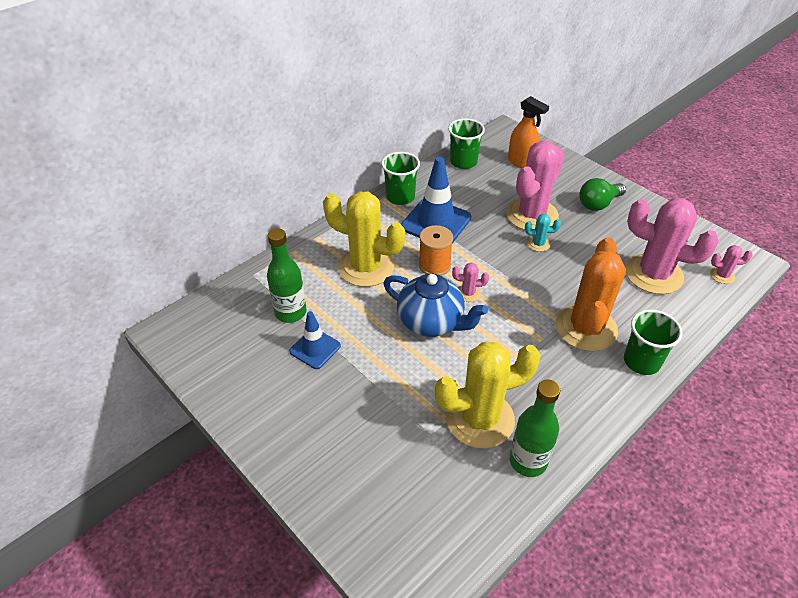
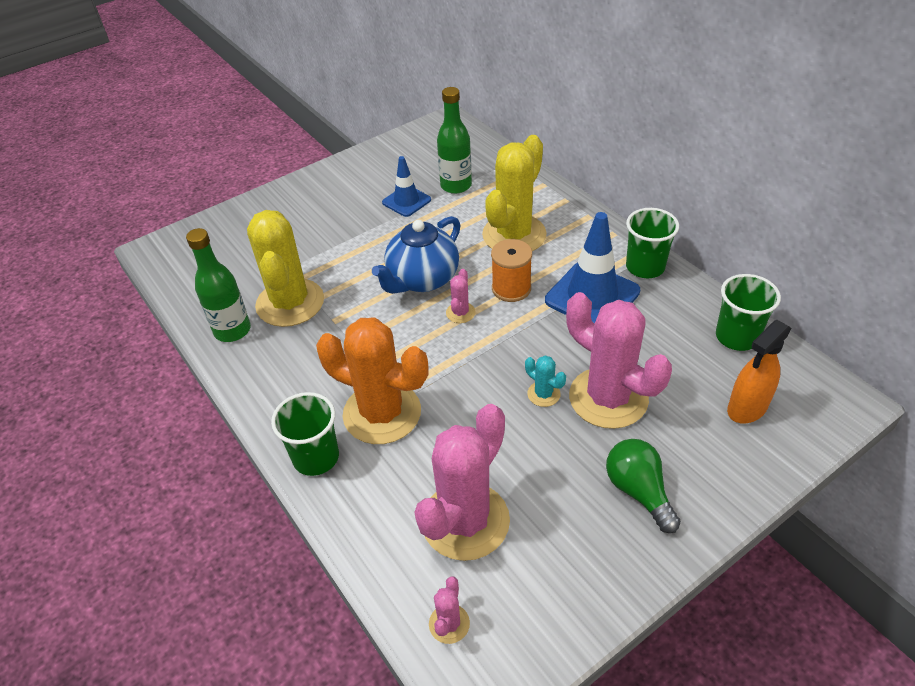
camera: 100 degrees right, 0 degrees up
turquoise cactus [525,214,561,252] -> turquoise cactus turned 60 degrees counterclockwise [525,356,566,407]

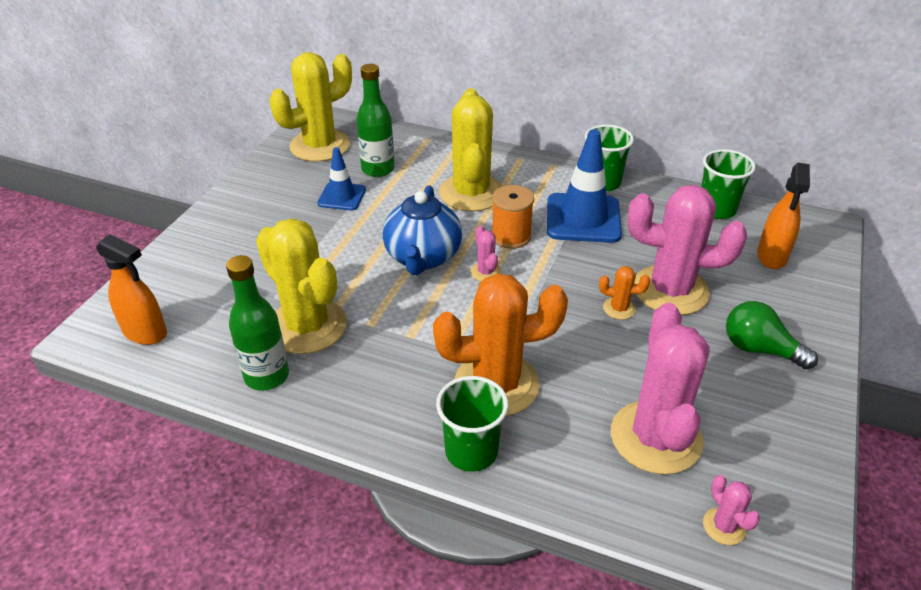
camera: 35 degrees left, 5 degrees down
turquoise cactus [525,356,566,407] -> orange cactus [599,266,650,320]
none -> orange spray bottle [96,234,167,345]
none -> yellow cactus [269,52,352,162]

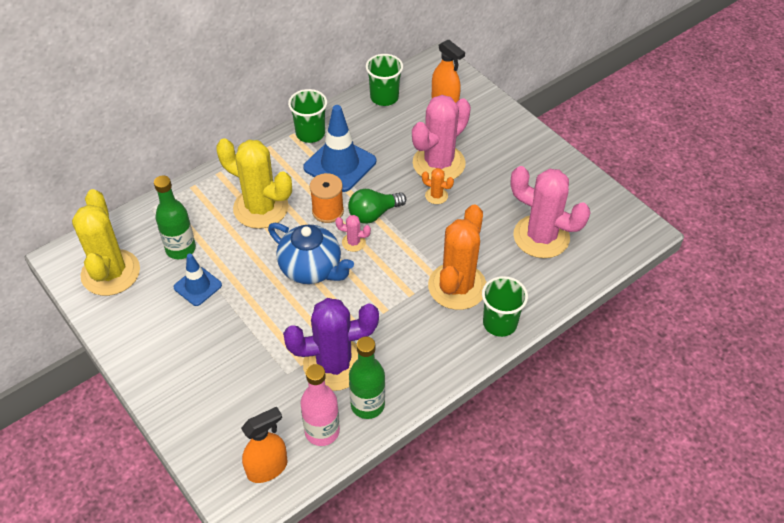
camera: 60 degrees left, 10 degrees up
yellow cactus [256,218,347,354] -> purple cactus [283,298,379,391]
orange cactus [599,266,650,320] -> orange cactus turned 75 degrees clockwise [422,168,454,204]
pink cactus [703,475,760,545] -> none
green light bulb [726,301,818,369] -> green light bulb moved to [348,189,406,224]
none -> pink bottle [300,364,340,446]

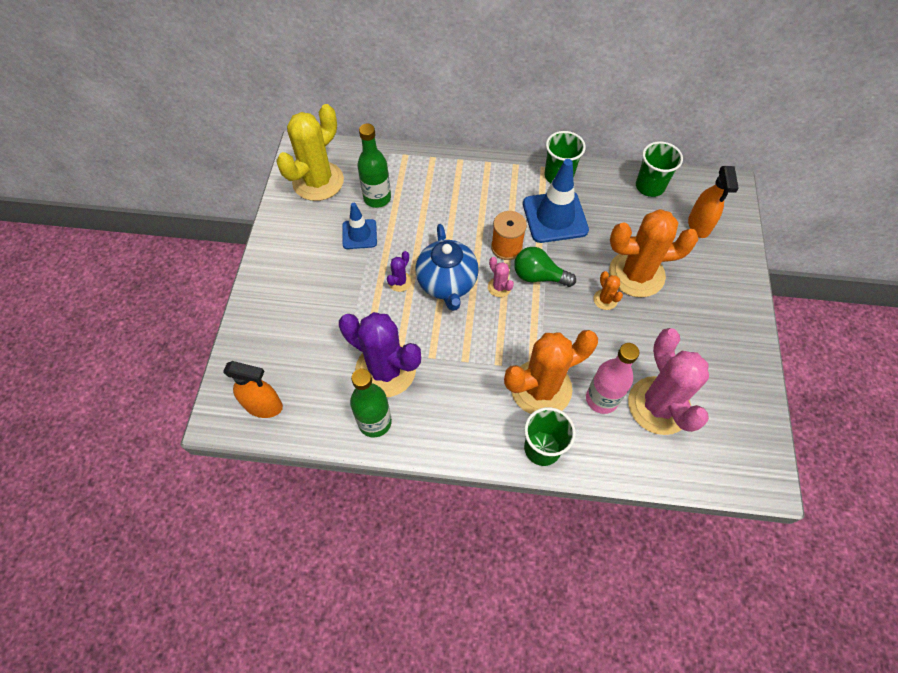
camera: 45 degrees right, 10 degrees up
yellow cactus [216,138,292,229] -> none
pink bottle [300,364,340,446] -> pink bottle moved to [586,343,639,414]
pink cactus [412,95,471,182] -> orange cactus [609,209,698,297]
none -> purple cactus [387,251,412,292]

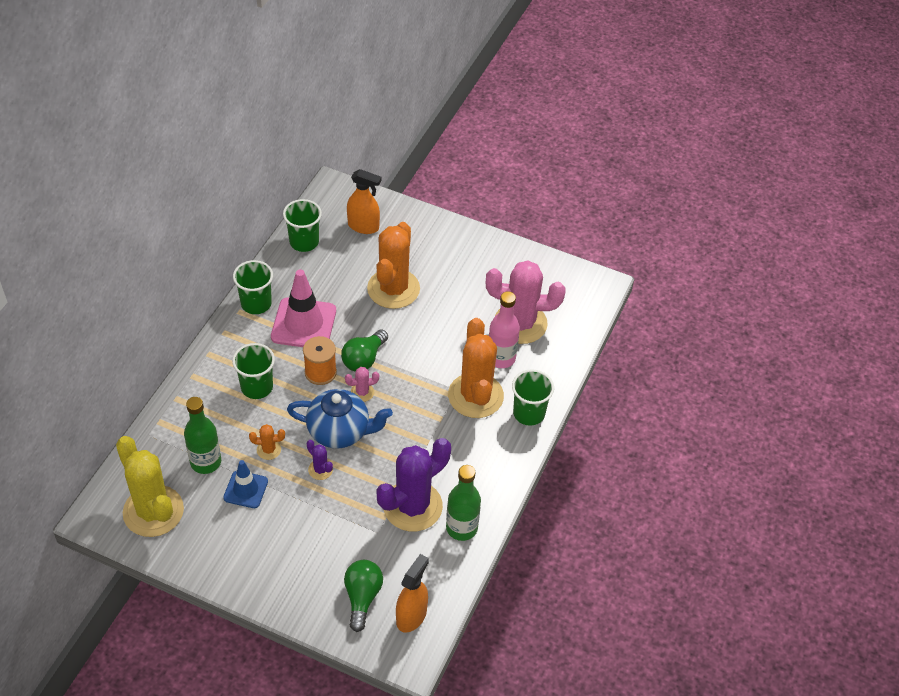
camera: 75 degrees left, 10 degrees down
blue traffic cone [523,159,589,243] -> pink traffic cone [271,269,336,347]
orange cactus [593,271,623,310] -> orange cactus moved to [249,424,285,460]
none -> green cup [232,343,275,399]
none -> green light bulb [344,560,383,632]

